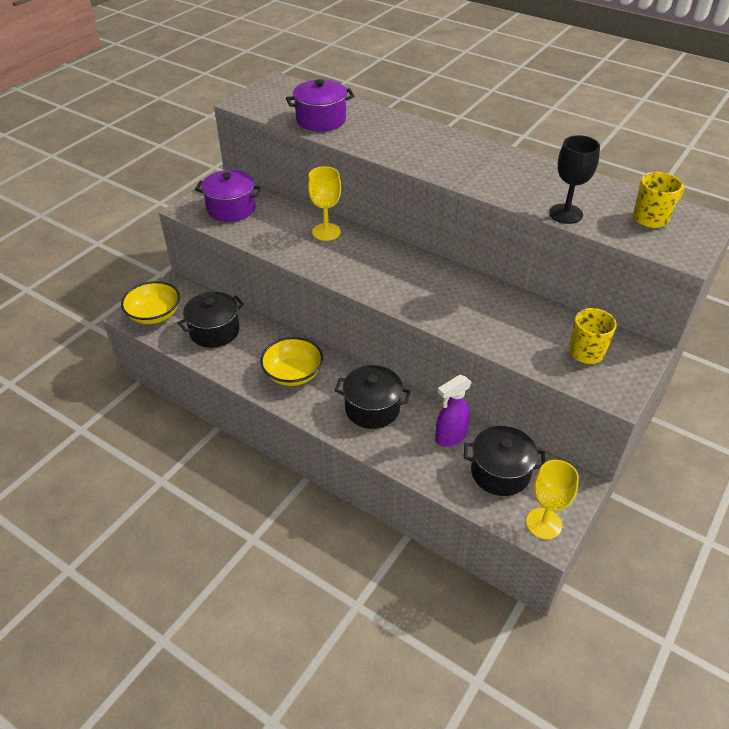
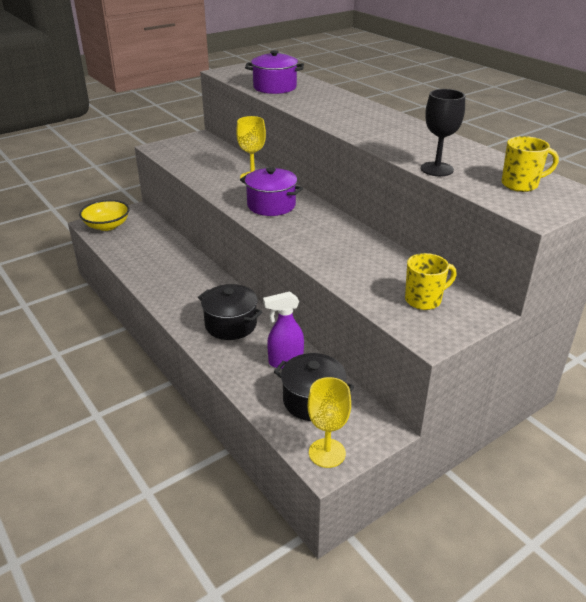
camera: 20 degrees right, 10 degrees down
black pot [178,292,244,348] -> none
purple pot [195,170,262,222] -> purple pot moved to [240,167,303,216]
yellow bowl [260,337,323,386] -> none

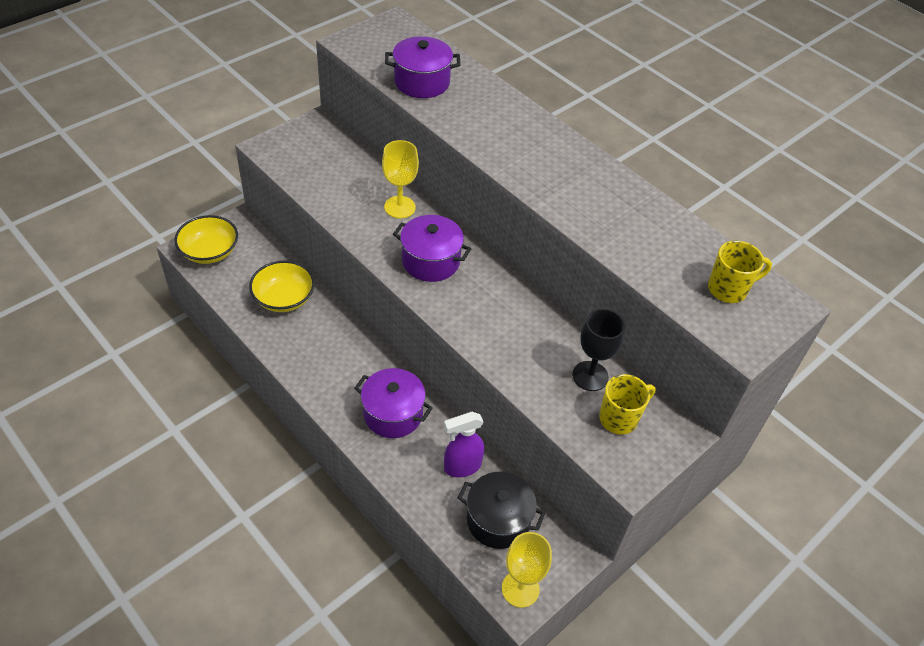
camera: 10 degrees left, 15 degrees up
black pot [198,284,262,340] -> purple pot [355,368,432,438]
black goblet [421,89,465,176] -> black goblet moved to [572,309,625,391]
none -> yellow bowl [249,261,315,312]

